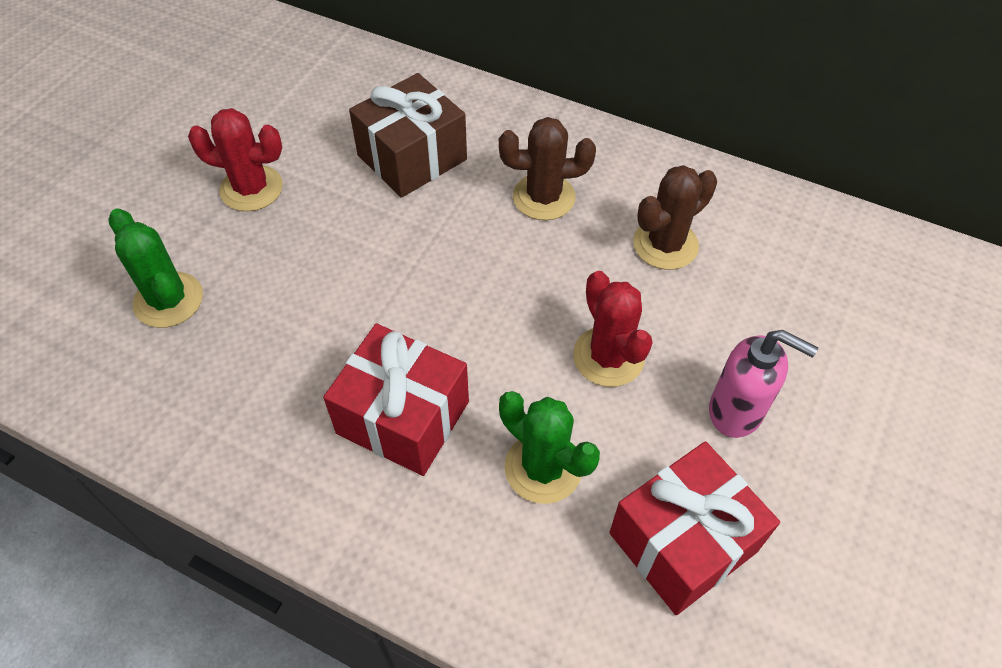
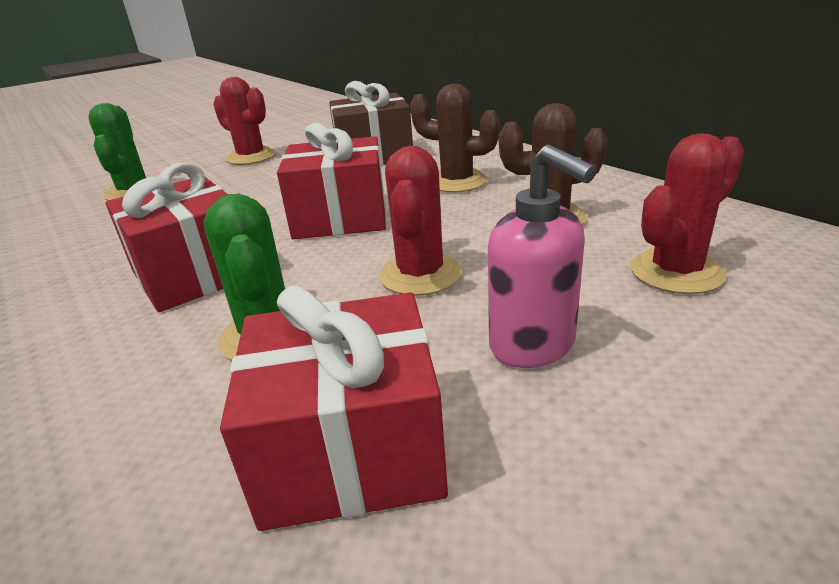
camera: 30 degrees right, 25 degrees down
none -> red gift [277,122,386,239]
none -> red cactus [631,133,744,294]

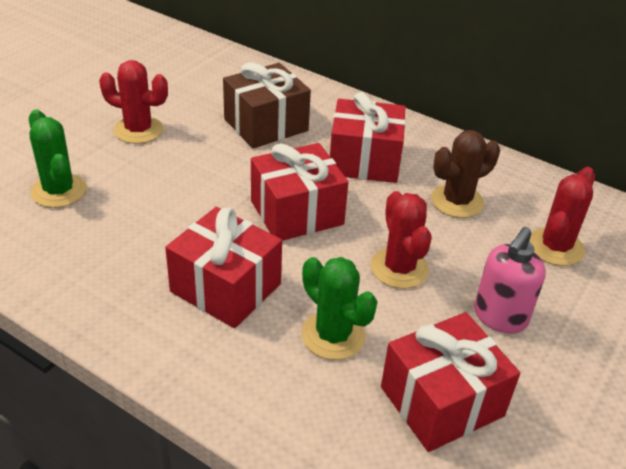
camera: 25 degrees left, 10 degrees up
brown cactus [410,84,500,193] -> red gift [330,92,406,183]
pink soap dispenser [488,145,597,368] -> pink soap dispenser turned 90 degrees clockwise [474,227,546,334]

